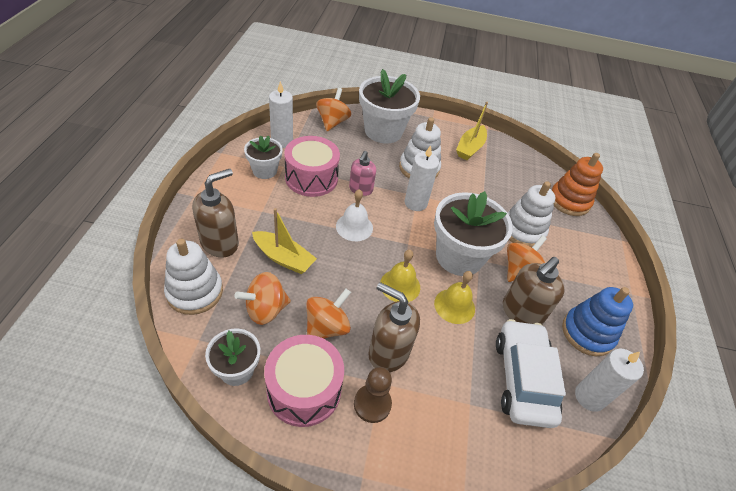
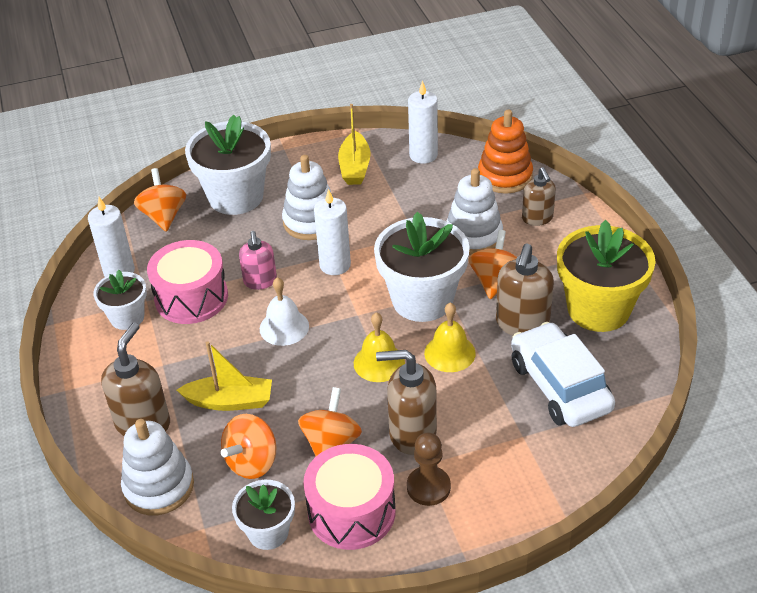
camera: 20 degrees left, 5 degrees down
blue stacking toy [562,287,633,356] -> yellow flower pot [557,220,656,332]
white candle [575,349,644,412] -> white candle moved to [408,80,438,164]
none -> brown soap dispenser [522,167,556,226]

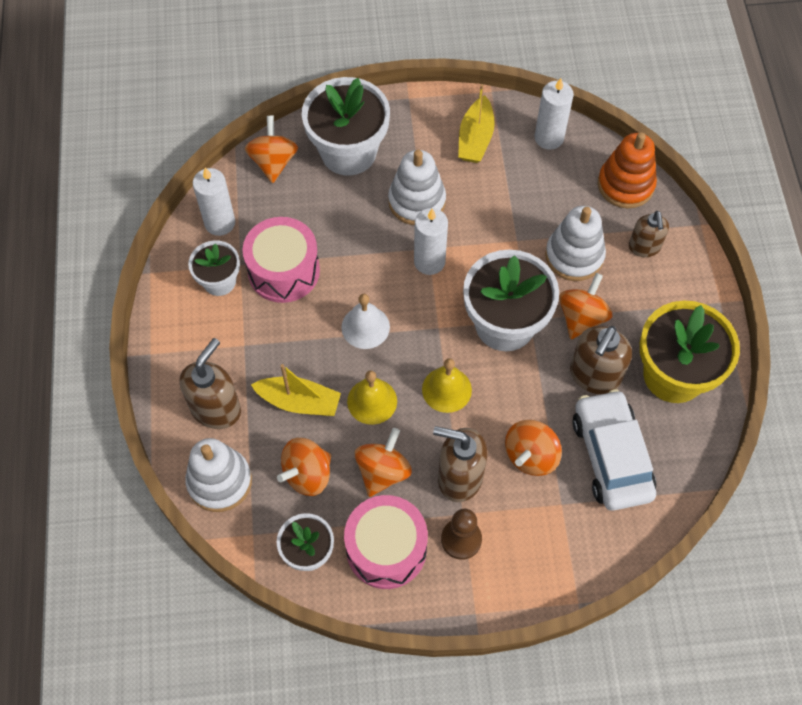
camera: 10 degrees right, 20 degrees up
pink soap dispenser [239,231,277,290] -> none
yellow bell [424,303,476,372] -> yellow bell moved to [347,370,397,425]
none -> orange spinning top [505,420,562,476]

